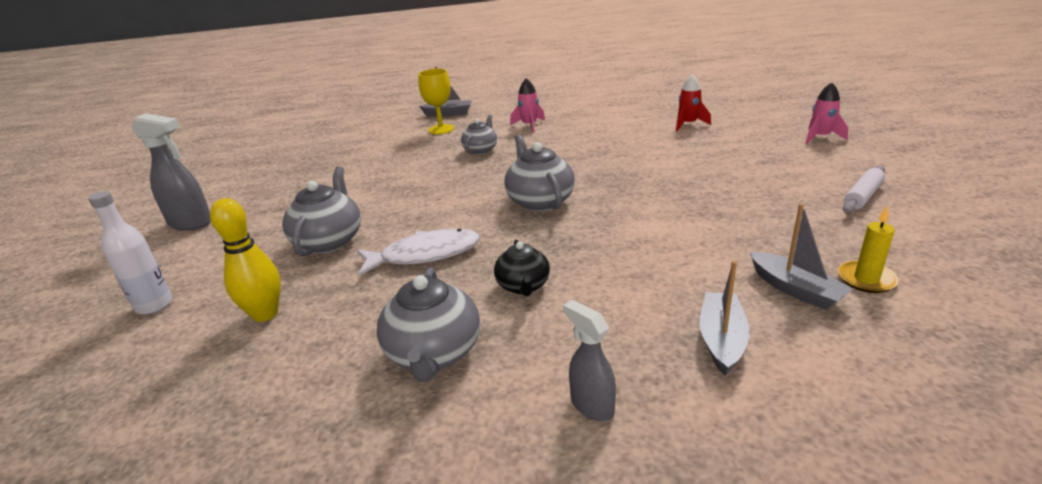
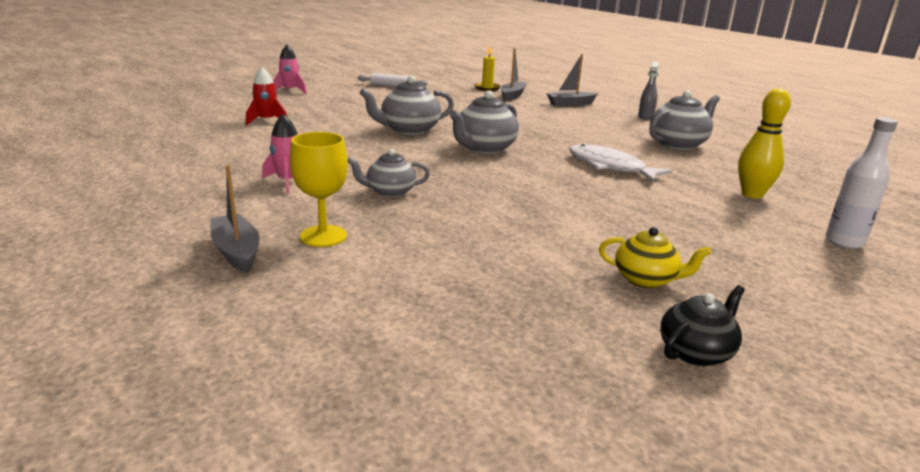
camera: 125 degrees left, 5 degrees down
grey spray bottle [132,113,211,230] -> none
grey teapot [282,166,361,256] -> grey teapot moved to [359,76,454,135]
black teapot [494,240,550,296] -> black teapot moved to [660,285,745,366]
none -> yellow teapot [599,227,711,288]

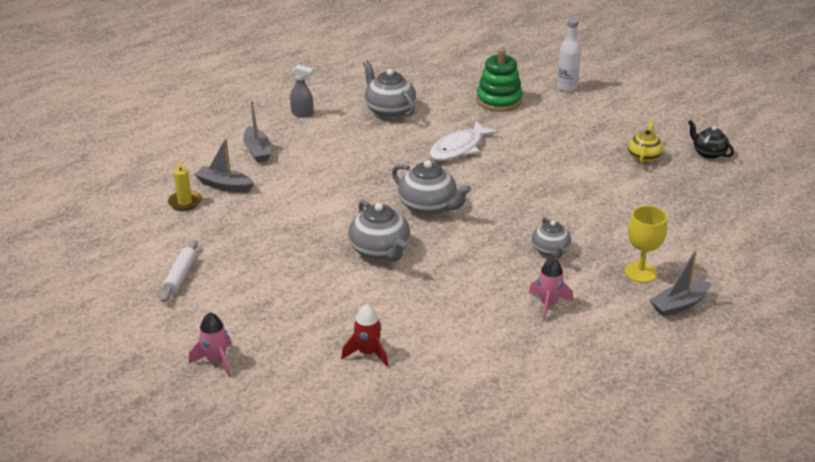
camera: 90 degrees left, 10 degrees up
yellow bowling pin [738,88,791,199] -> green stacking toy [476,49,523,112]

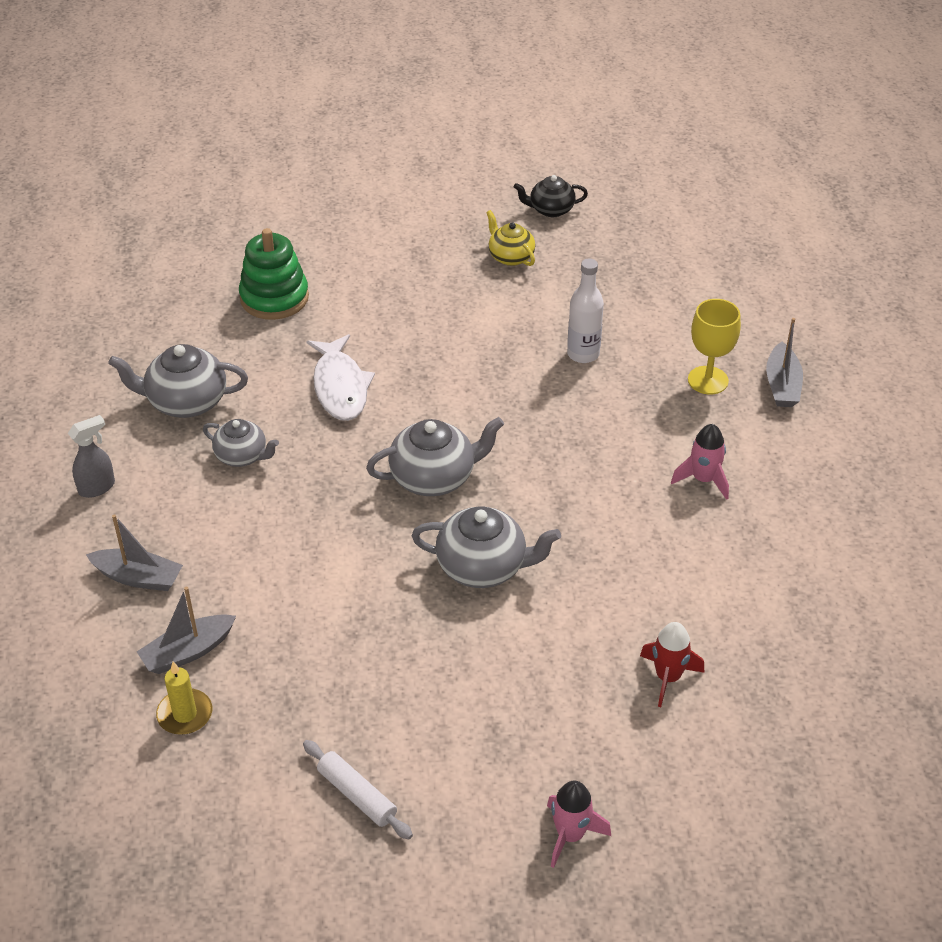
camera: 55 degrees left, 10 degrees up
grey teapot [532,217,571,258] -> grey teapot moved to [203,419,279,467]
white bottle [557,19,581,92] -> white bottle moved to [567,258,604,363]

